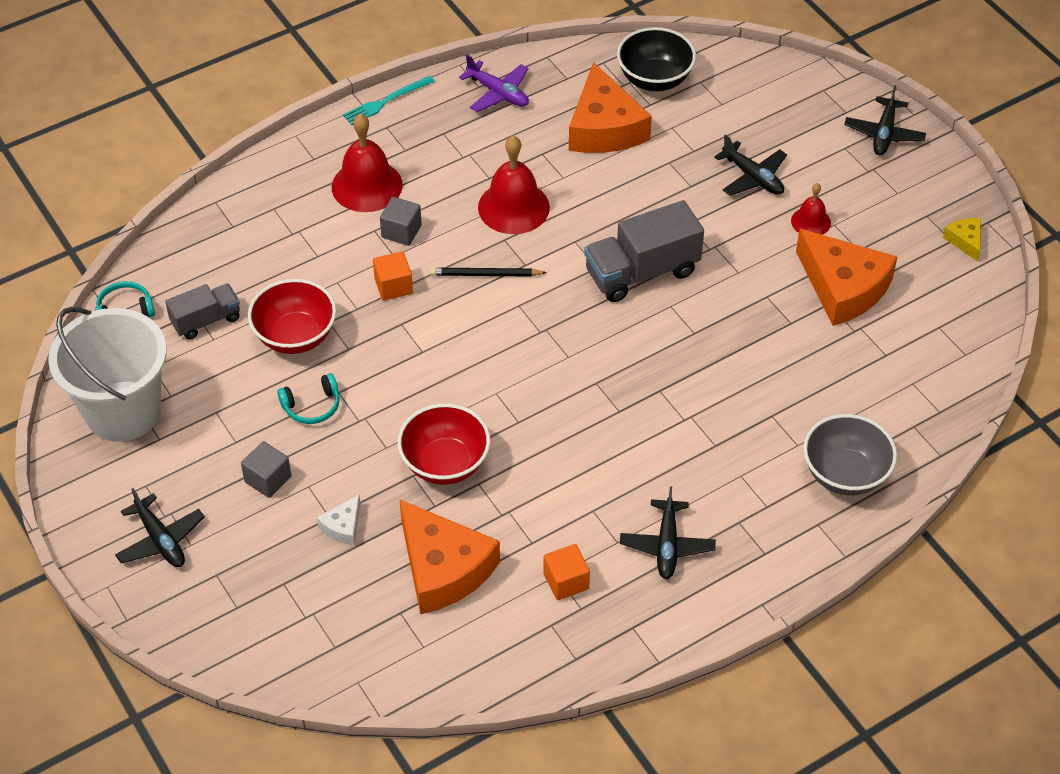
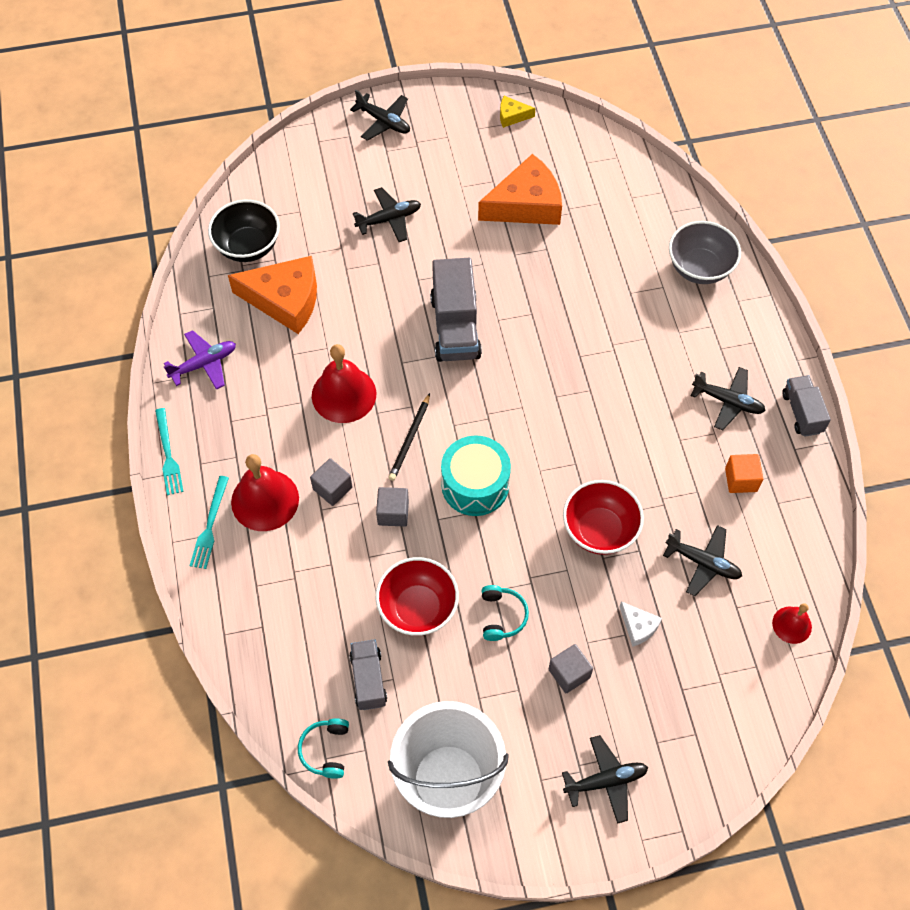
camera: 70 degrees left, 10 degrees up
orange cube [373,251,413,301] -> grey cube [376,487,409,527]
orange cheese [399,499,500,614] -> black plane [663,525,742,596]
red bell [791,183,831,235] -> red bell moved to [772,603,812,644]
none -> turquoise fork [190,476,229,569]
none -> turquoise drum [441,435,511,516]
none -> grey truck [782,375,831,437]

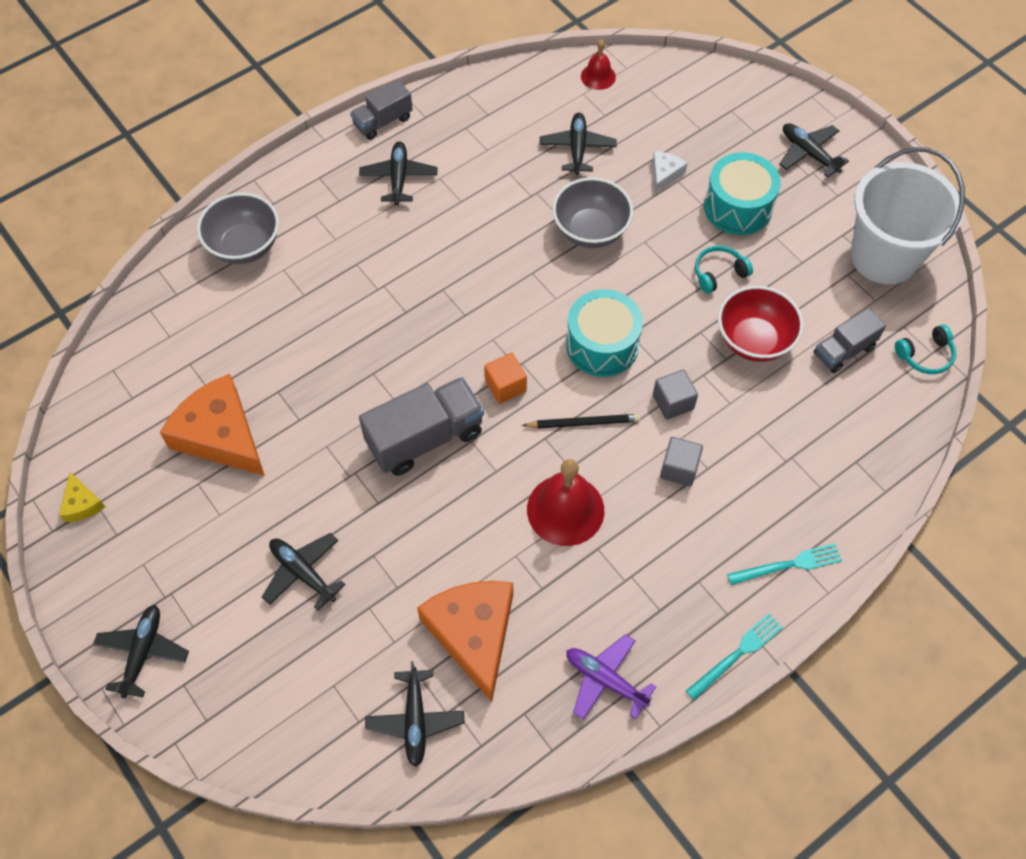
camera: 115 degrees left, 0 degrees up
black bowl [208,200,280,262] -> black plane [365,661,464,767]
red bell [231,454,299,531] -> none
grey cube [548,644,593,693] -> turquoise drum [704,152,781,235]
red bowl [563,480,644,555] -> grey bowl [552,177,633,248]
orange cube [725,454,763,493] -> orange cube moved to [484,353,527,404]

